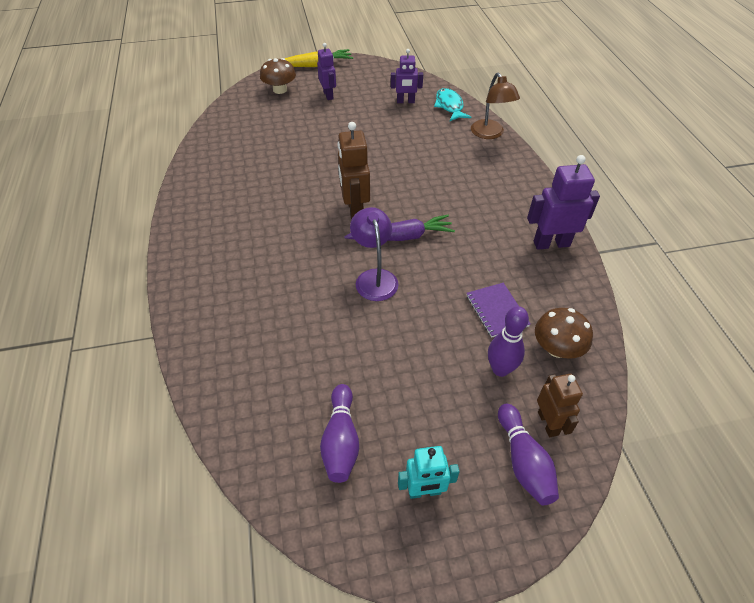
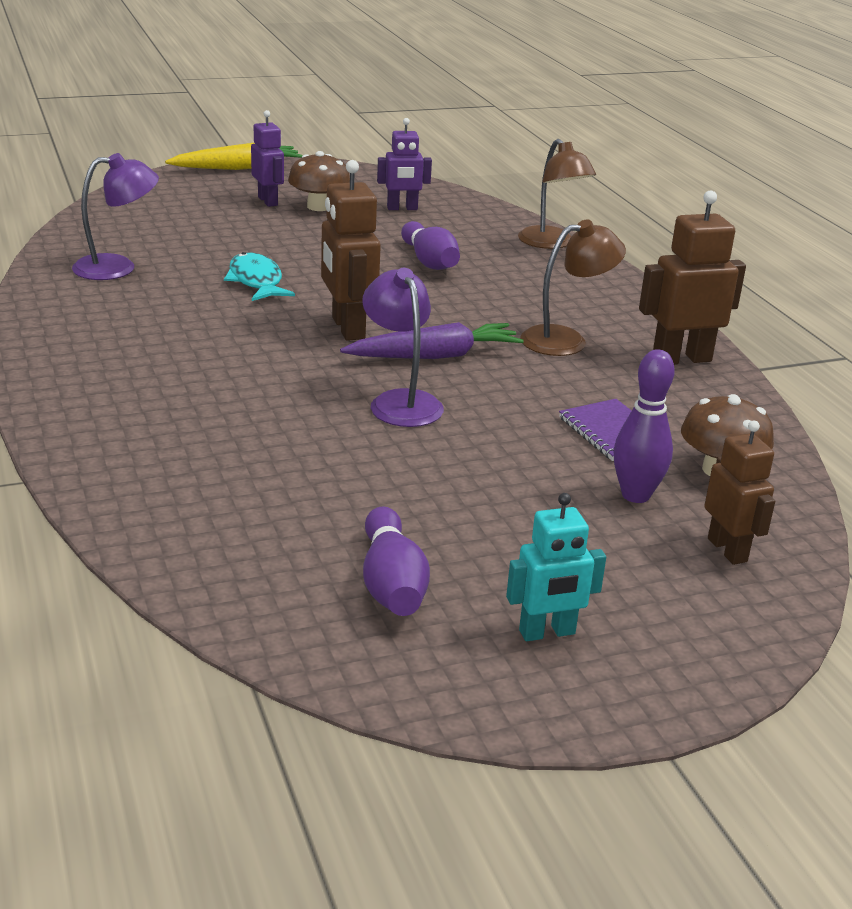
camera: 10 degrees left, 20 degrees down
brown mushroom [260,58,296,94] -> brown mushroom moved to [288,151,350,211]
turquoise fish [434,88,471,121] -> turquoise fish moved to [224,252,295,301]
purple bowling pin [498,404,559,505] -> purple bowling pin moved to [401,221,460,270]
purple robot [527,155,600,250] -> brown robot [639,190,746,365]
none -> purple lamp [72,153,159,280]
none -> brown lamp [520,219,626,356]

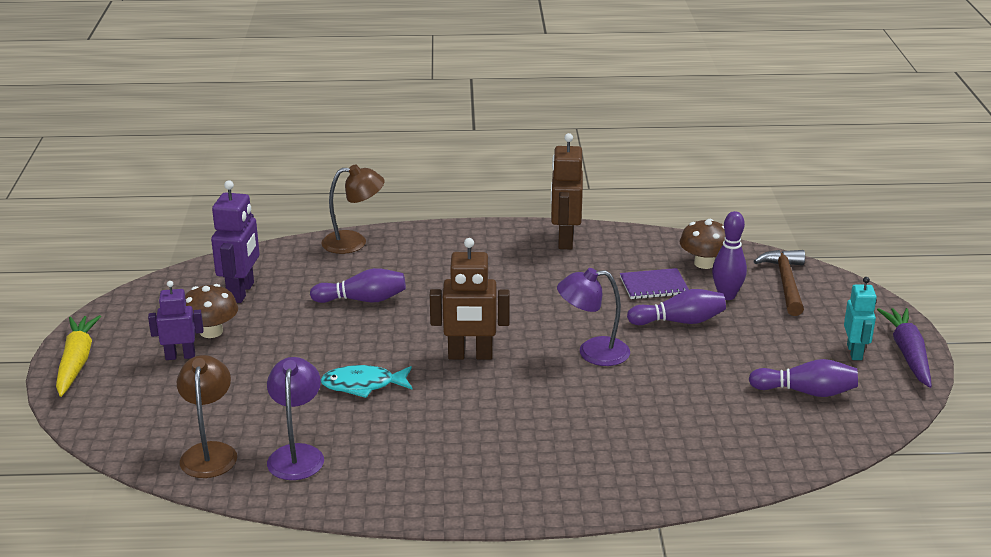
camera: 70 degrees left, 0 degrees up
purple carrot [340,322,524,359] -> purple carrot moved to [877,308,932,388]
purple robot [377,118,432,210] -> purple robot [211,180,260,303], size x1.52
brown lamp [520,219,626,356] -> brown lamp moved to [177,355,237,478]
brown robot [704,421,775,565] -> brown hammer [753,250,805,316]
none -> purple bowling pin [627,289,726,325]

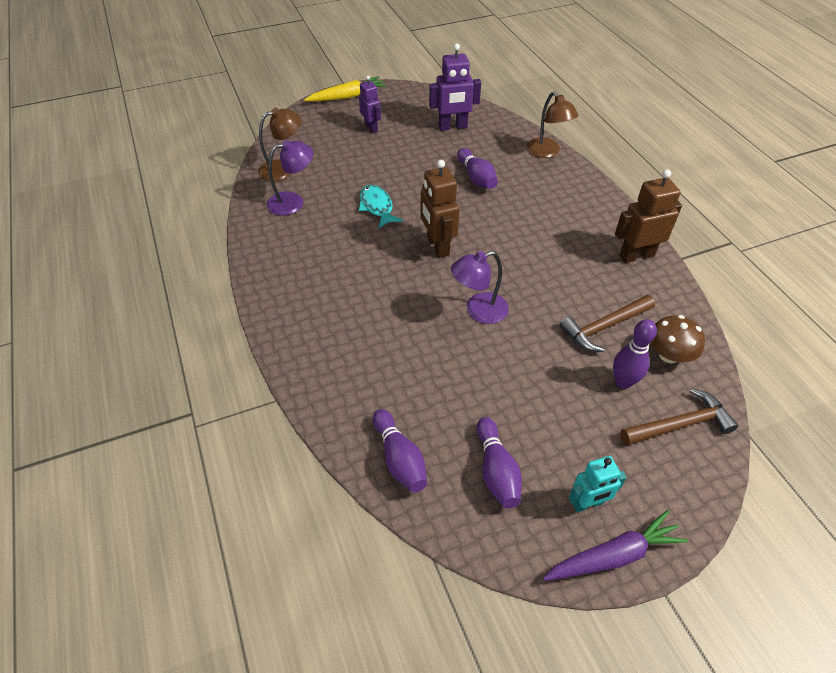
camera: 70 degrees right, 20 degrees up
brown mushroom [185,284,238,338] -> none
purple lamp [557,268,630,366] -> purple lamp turned 90 degrees counterclockwise [451,251,509,324]
purple notebook [620,268,689,299] -> brown hammer [560,295,655,352]
purple bowling pin [627,289,726,325] -> purple bowling pin moved to [373,409,427,493]

